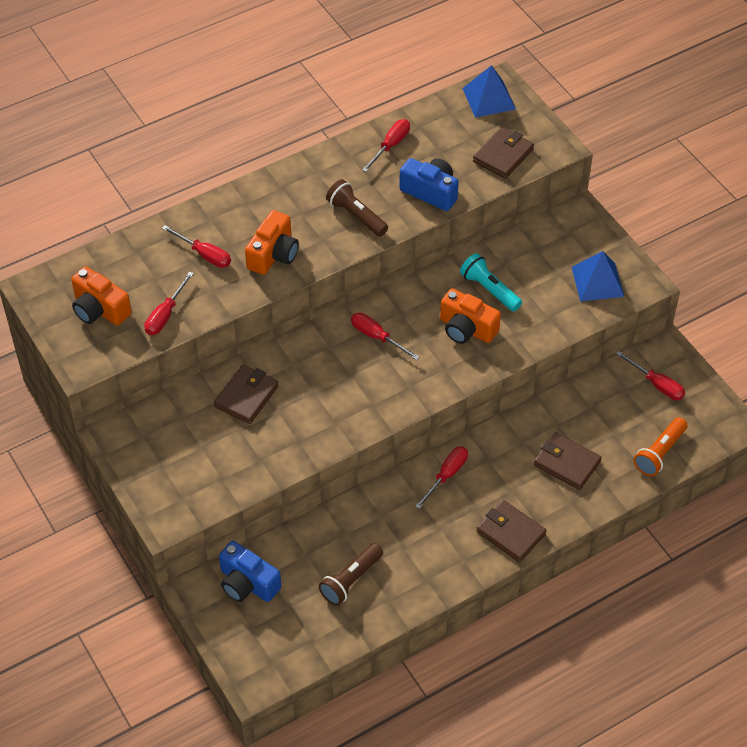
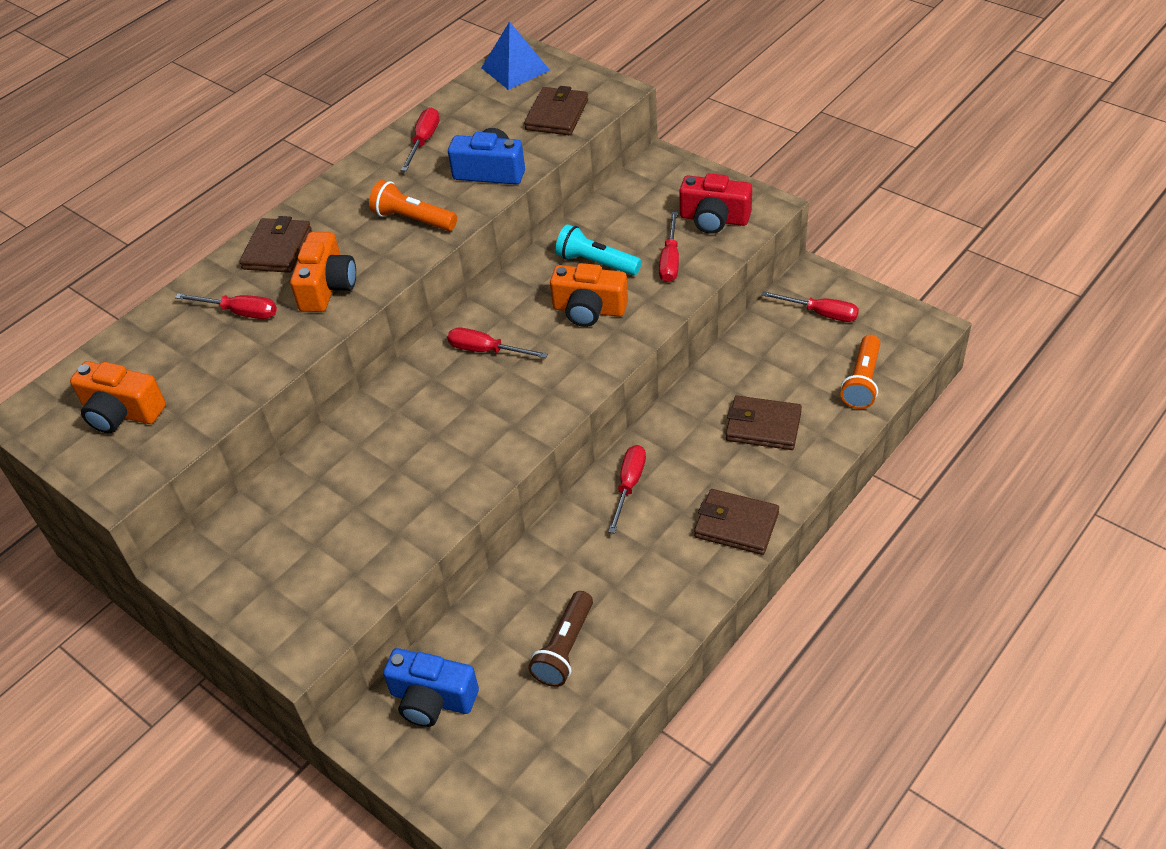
camera: 15 degrees left, 5 degrees down
red screwdriver [144,272,194,335] -> red screwdriver moved to [659,212,679,282]
brown wallet [214,365,279,424] -> brown wallet moved to [239,216,311,273]
brown flashlight [326,179,388,237] -> orange flashlight [369,180,457,231]
blue pyramid [571,251,624,301] -> red camera [679,173,752,234]

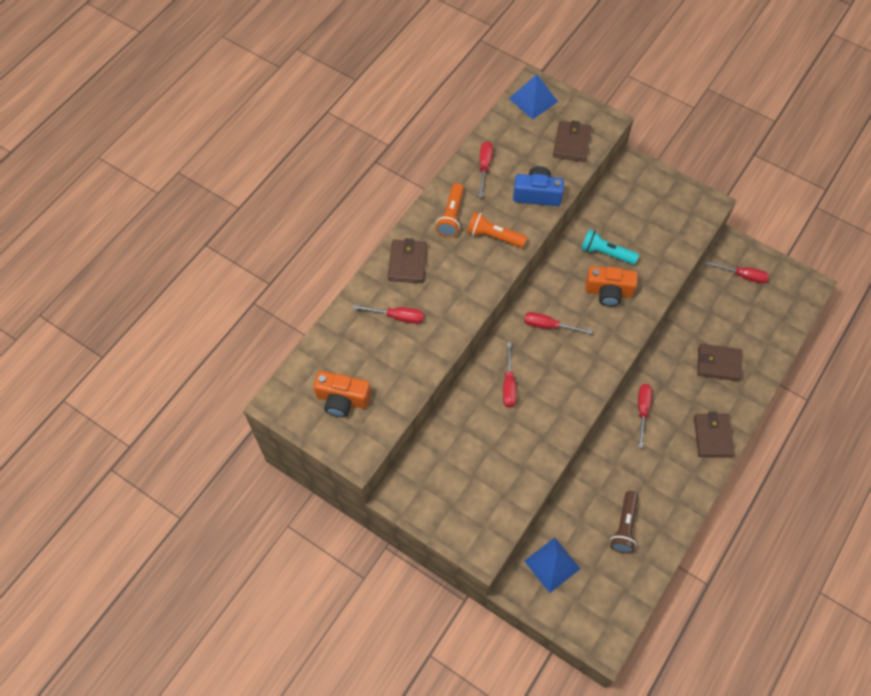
camera: 10 degrees left, 15 degrees up
orange camera [290,232,356,312] -> none
blue camera [383,648,479,727] -> blue pyramid [524,537,580,593]
red screwdriver [659,212,679,282] -> red screwdriver moved to [503,342,517,408]
red camera [679,173,752,234] -> none
brown wallet [694,489,779,555] -> brown wallet turned 75 degrees clockwise [694,412,735,458]
orange flashlight [841,335,880,409] -> orange flashlight moved to [436,183,464,237]

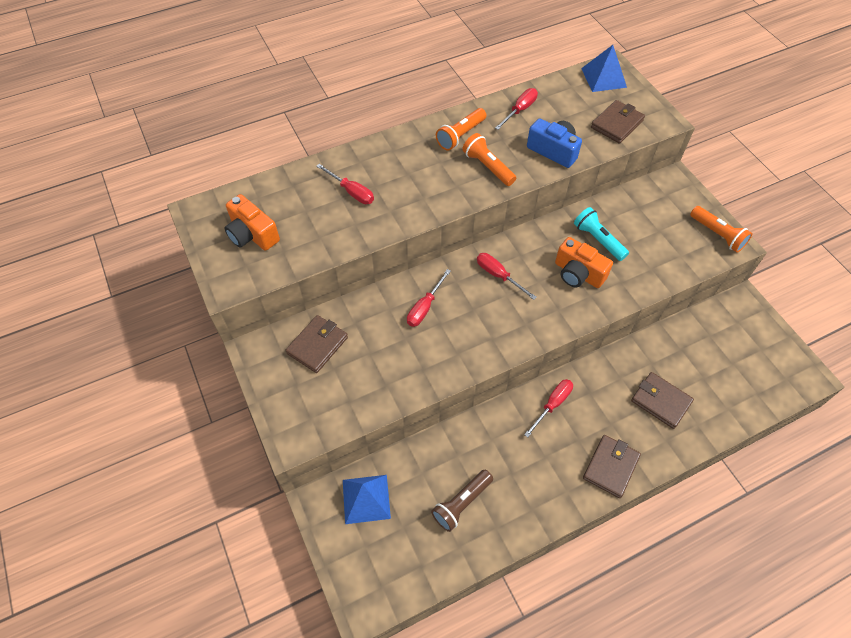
camera: 30 degrees right, 5 degrees down
brown wallet [388,238,427,283] -> brown wallet moved to [285,315,348,373]
red screwdriver [705,261,769,284] -> none
none -> orange flashlight [690,206,753,253]

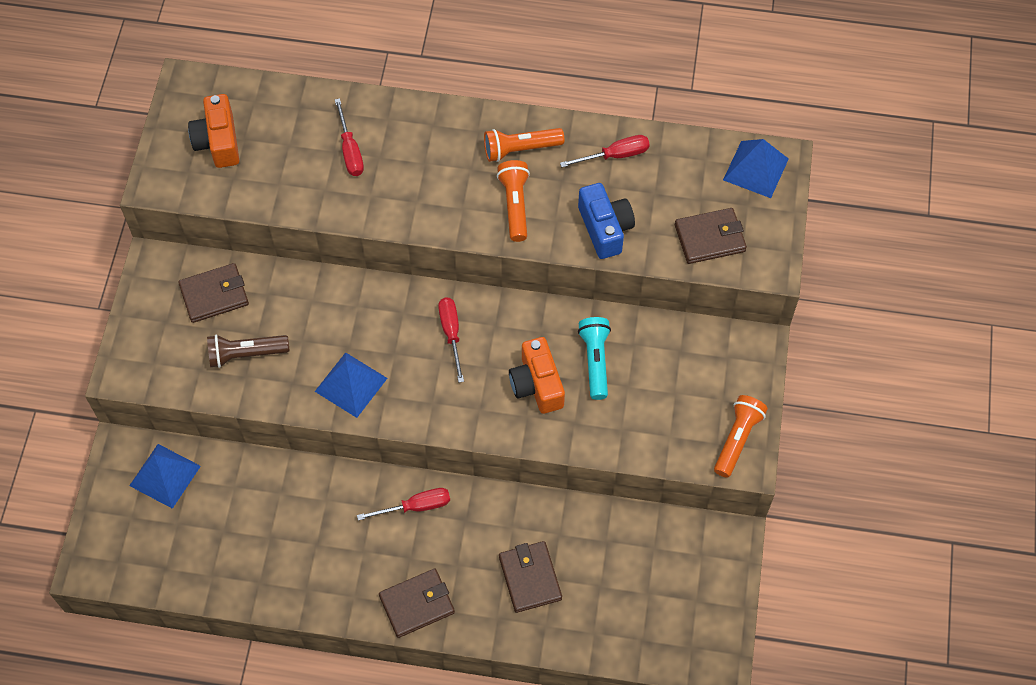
camera: 35 degrees right, 5 degrees up
red screwdriver [407,269,451,327] -> none
brown flashlight [431,470,493,532] -> brown flashlight moved to [207,334,289,368]
orange flashlight [690,206,753,253] -> orange flashlight turned 150 degrees counterclockwise [714,395,768,478]
none -> blue pyramid [315,352,388,418]

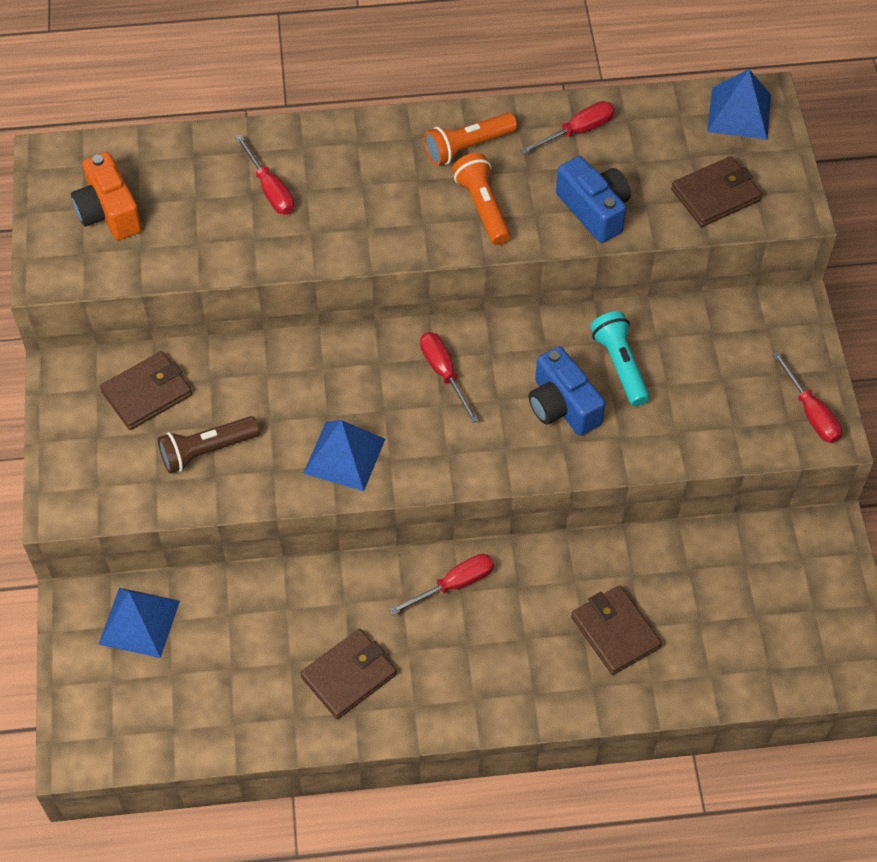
camera: 15 degrees left, 5 degrees down
brown wallet [379,569,455,638] -> brown wallet moved to [300,629,397,719]
orange camera [509,337,565,414] -> blue camera [529,346,605,436]
orange flashlight [714,395,768,478] -> red screwdriver [772,351,842,443]

